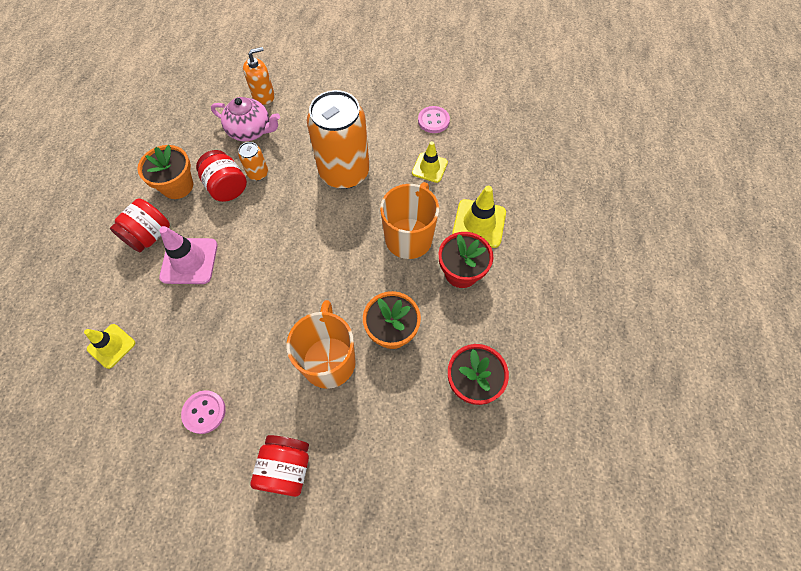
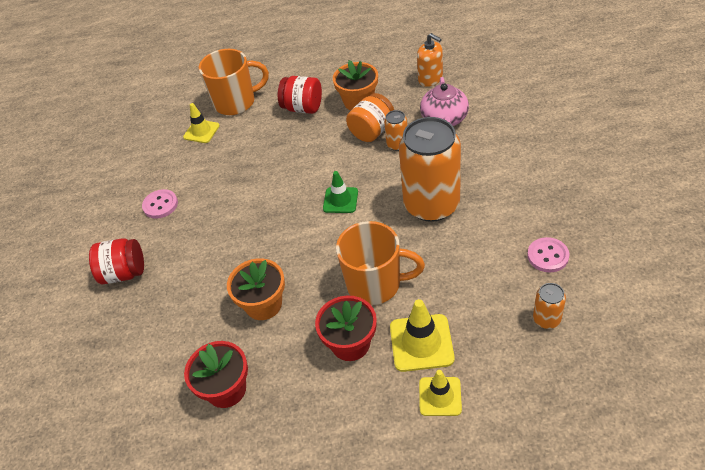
camera: 80 degrees right, 15 degrees down
pink traffic cone [159,226,218,284] -> none
red jar [196,150,247,202] -> orange jar [346,93,394,142]
orange soap dispenser [243,47,275,105] -> orange soap dispenser moved to [417,33,443,87]
orange mug [286,300,356,389] -> orange mug moved to [199,49,269,115]
yellow traffic cone [412,141,448,183] -> yellow traffic cone moved to [419,370,462,416]
none -> green traffic cone [323,171,358,213]
none -> orange can [533,283,566,329]

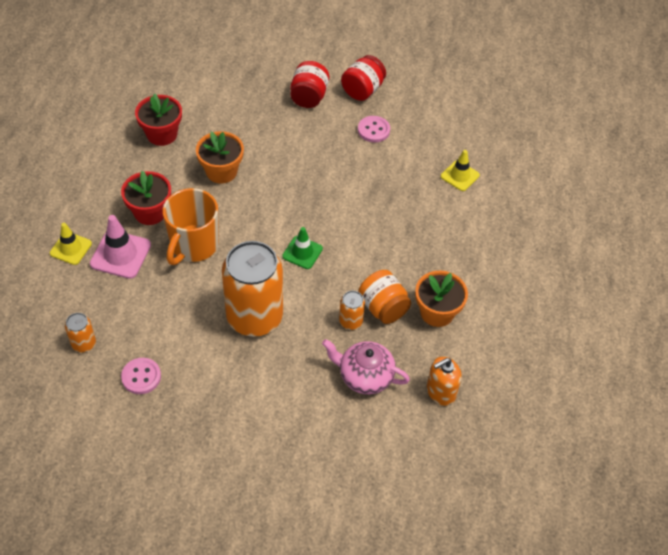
camera: 100 degrees right, 5 degrees up
orange mug [199,49,269,115] -> none
red jar [278,76,322,114] -> red jar moved to [341,55,386,101]
yellow traffic cone [390,299,455,372] -> pink traffic cone [90,215,151,279]

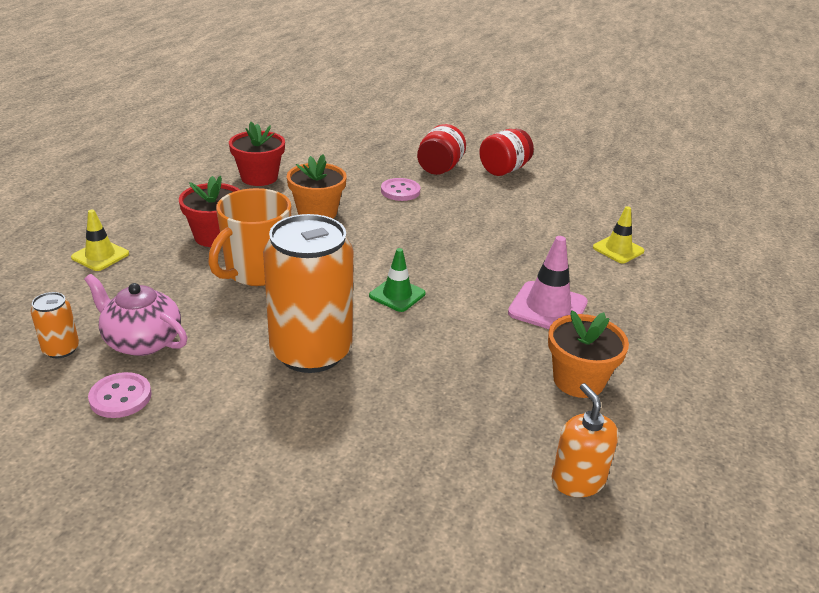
camera: 10 degrees right, 20 degrees down
pink traffic cone [90,215,151,279] -> pink traffic cone moved to [508,236,588,329]
pink teapot [322,339,410,394] -> pink teapot moved to [84,274,187,356]
orange can [339,291,365,330] -> none
pink button [358,116,390,142] -> pink button moved to [381,178,420,201]
orange jar [358,270,411,324] -> none
orange soap dispenser [427,357,462,406] -> orange soap dispenser turned 90 degrees clockwise [552,383,619,497]

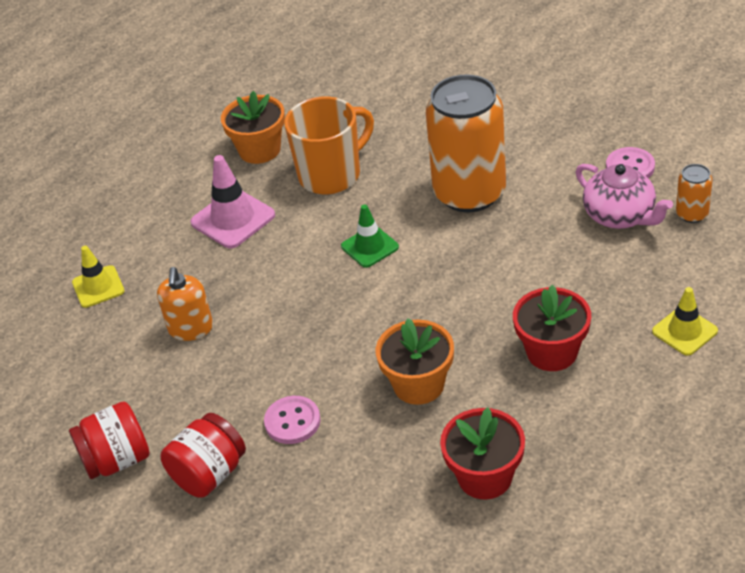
camera: 155 degrees left, 10 degrees up
orange mug [208,188,291,286] -> orange mug moved to [284,97,374,194]
orange soap dispenser [552,383,619,497] -> orange soap dispenser moved to [157,267,213,341]

